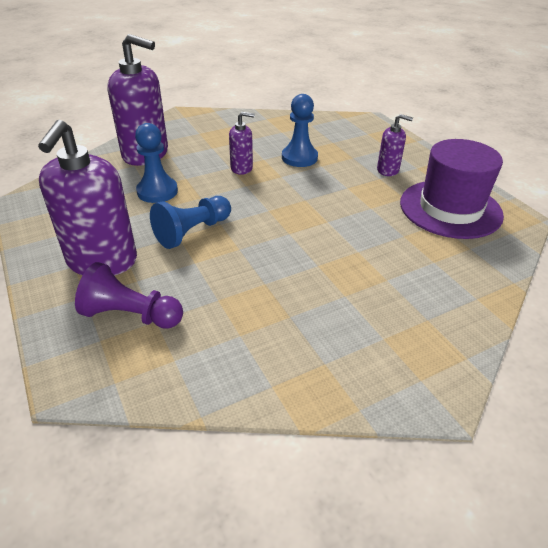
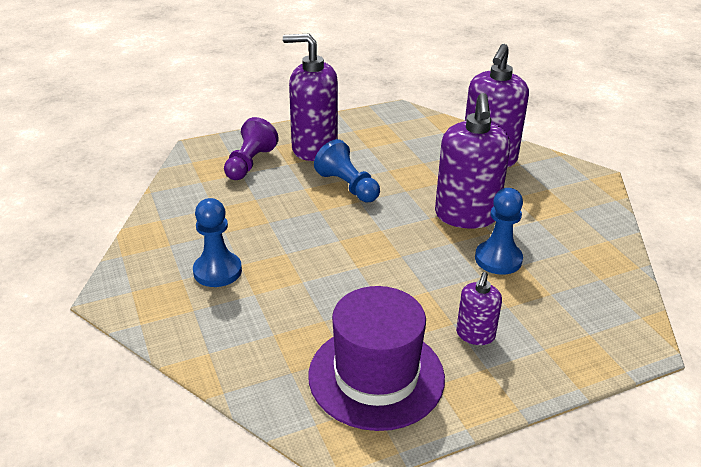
camera: 95 degrees right, 5 degrees down
blue pawn [135,123,178,203] -> blue pawn moved to [193,198,242,287]
purple soap dispenser [229,112,255,175] -> purple soap dispenser [435,93,510,229], size x2.00

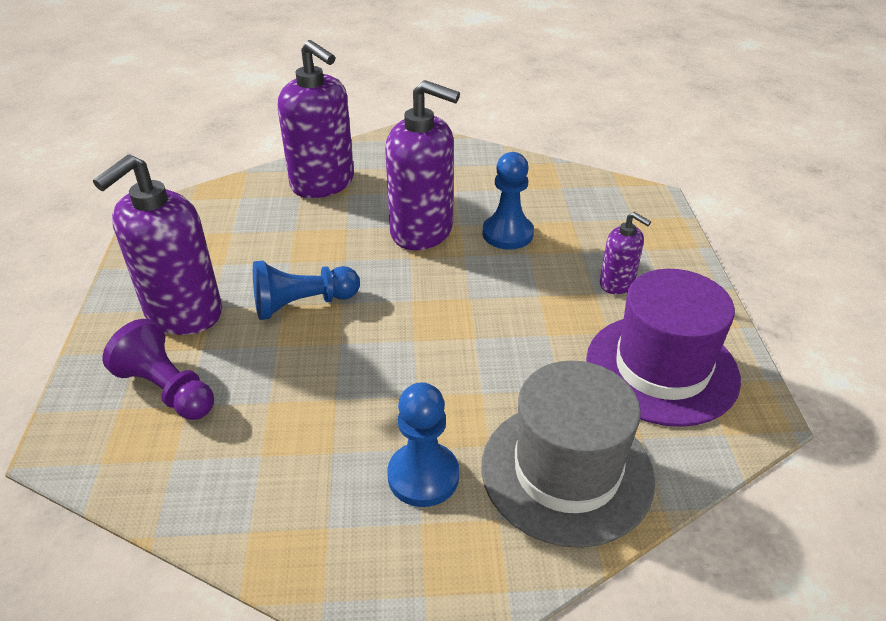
camera: 70 degrees left, 5 degrees up
none -> grey hat [481,361,655,548]

